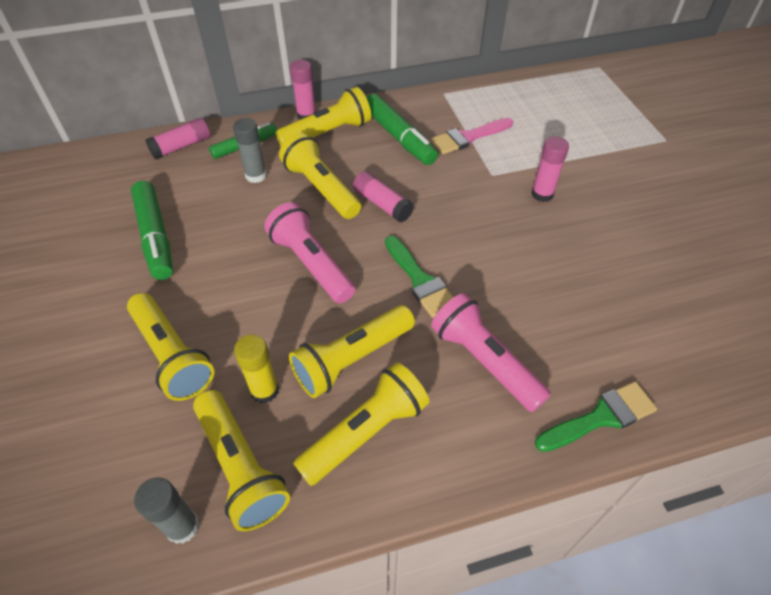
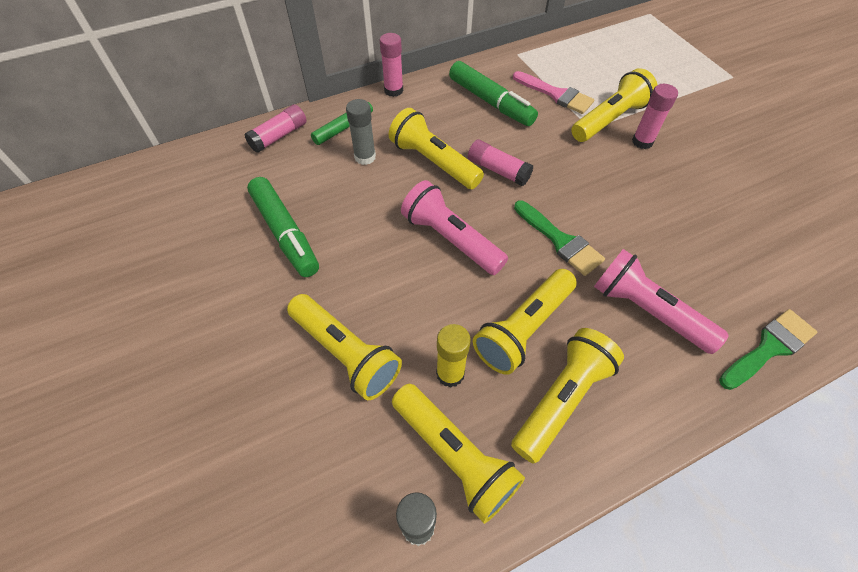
camera: 10 degrees left, 5 degrees up
yellow flashlight [275,87,371,146] -> yellow flashlight moved to [571,68,657,142]
pink brush [431,118,513,154] -> pink brush turned 105 degrees counterclockwise [513,71,594,114]

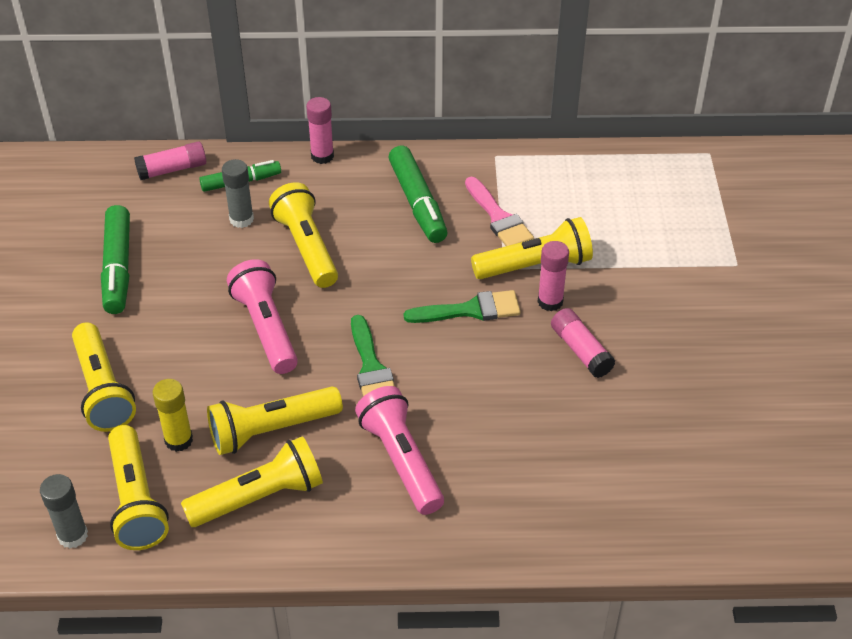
camera: 25 degrees right, 10 degrees down
pink glue stick [468,140,534,186] -> pink glue stick moved to [551,308,615,378]
green brush [719,309,817,390] -> green brush moved to [404,290,521,323]

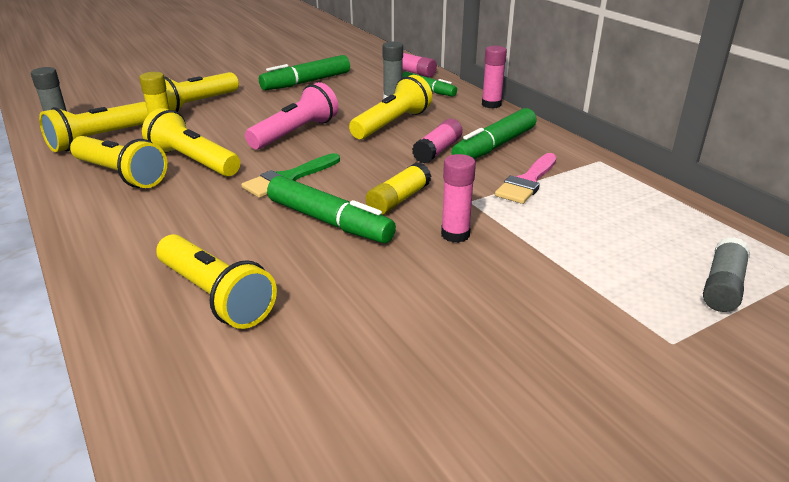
camera: 60 degrees right, 15 degrees down
pink flashlight [355,386,444,515] -> none
green brush [404,290,521,323] -> yellow glue stick [366,162,431,215]
yellow flashlight [471,217,593,279] -> yellow flashlight moved to [156,234,277,329]
pink glue stick [551,308,615,378] -> pink glue stick moved to [412,119,463,164]
none -> green marker [267,176,396,243]
none -> grey glue stick [703,237,750,312]

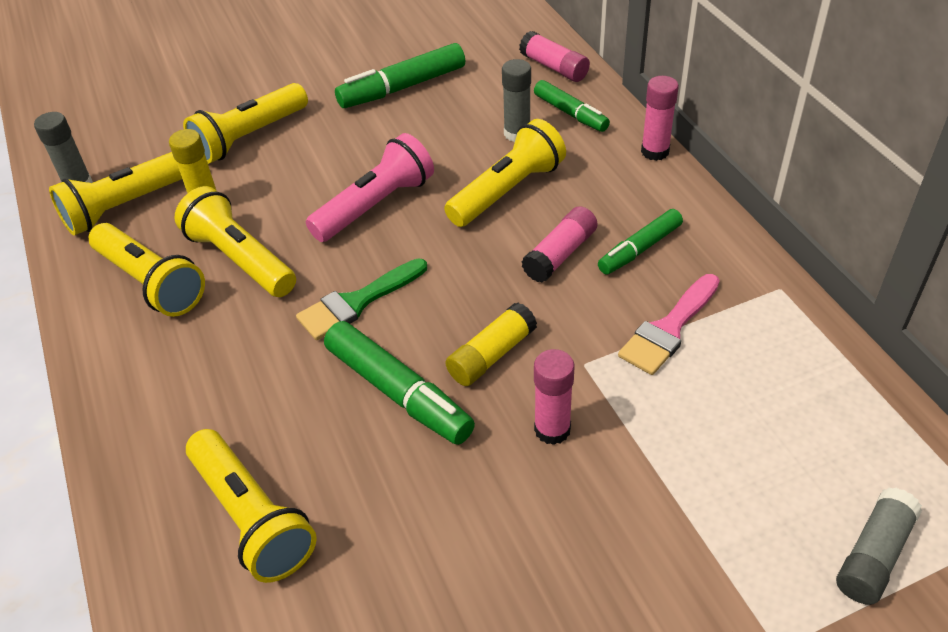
camera: 10 degrees right, 15 degrees up
green marker [451,108,537,159] -> green marker [598,209,683,275], size x0.64

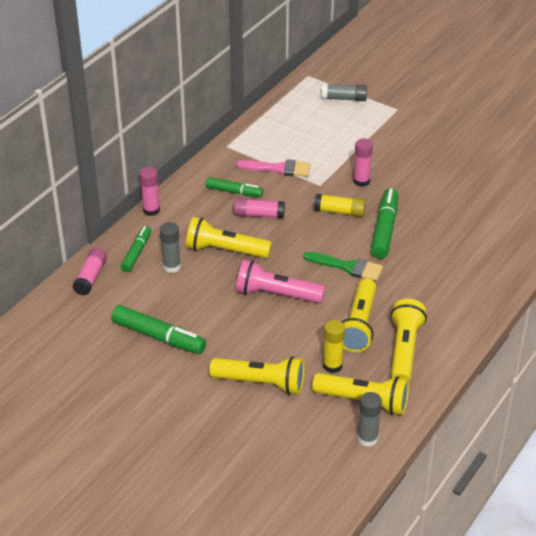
camera: 125 degrees left, 5 degrees down
yellow flashlight [186,429,317,583] -> none

